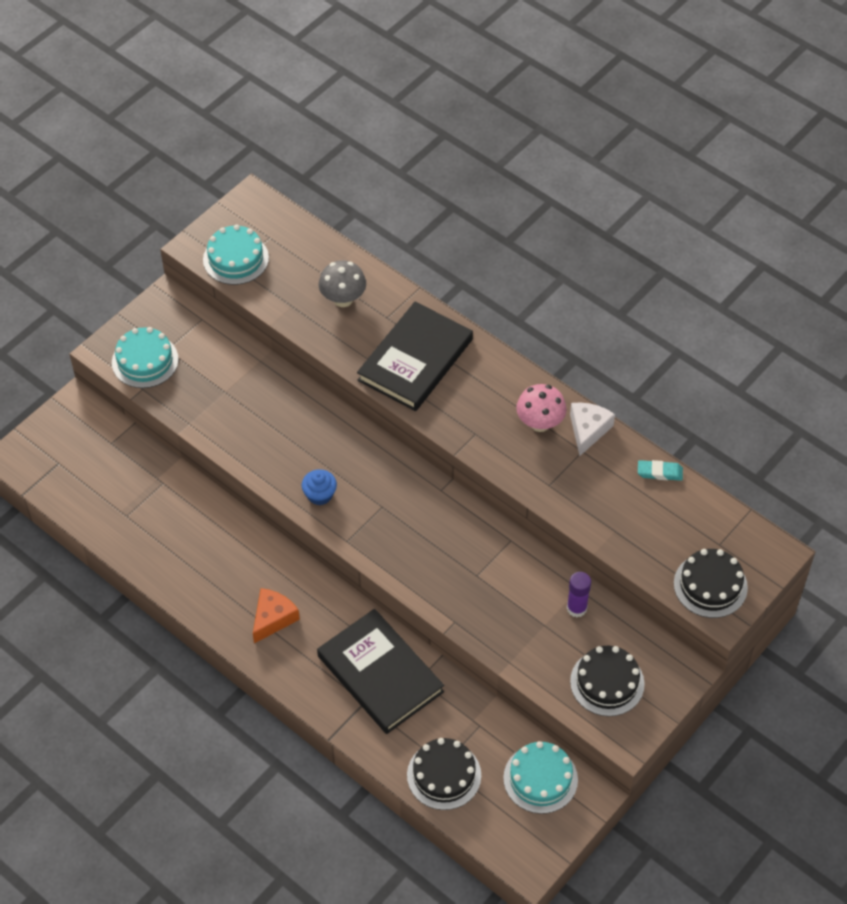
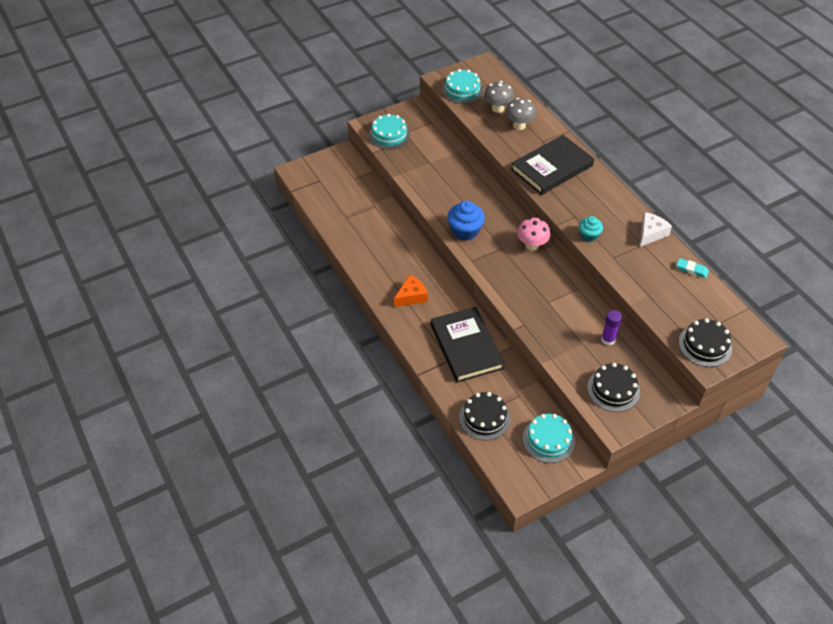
camera: 20 degrees right, 5 degrees down
blue cupcake [302,469,337,505] -> blue cupcake [447,201,485,241], size x1.61
pink mushroom [516,384,567,432] -> pink mushroom moved to [517,218,550,251]
none -> grey mushroom [484,81,514,113]
none -> turquoise cupcake [579,216,603,242]

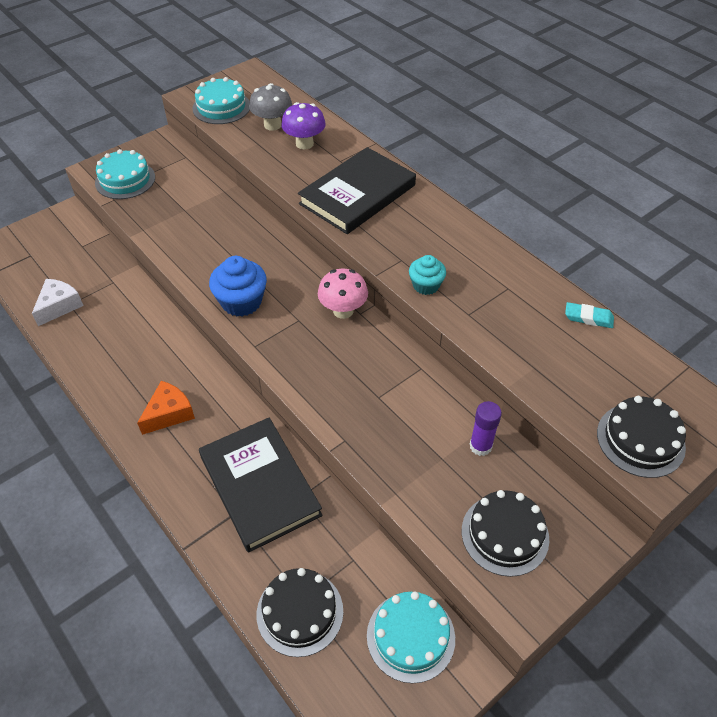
camera: 10 degrees left, 0 degrees up
grey mushroom [505,98,536,130] -> purple mushroom [281,102,326,149]
white cheese [640,212,672,247] -> white cheese moved to [32,279,84,326]

